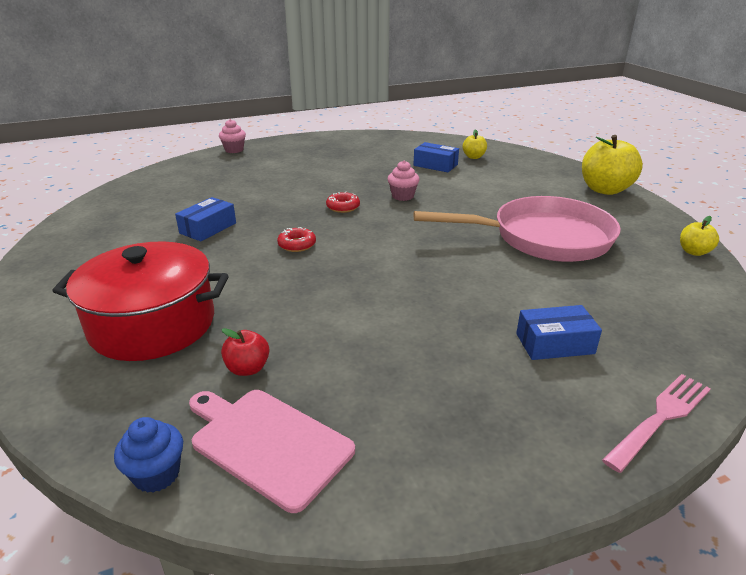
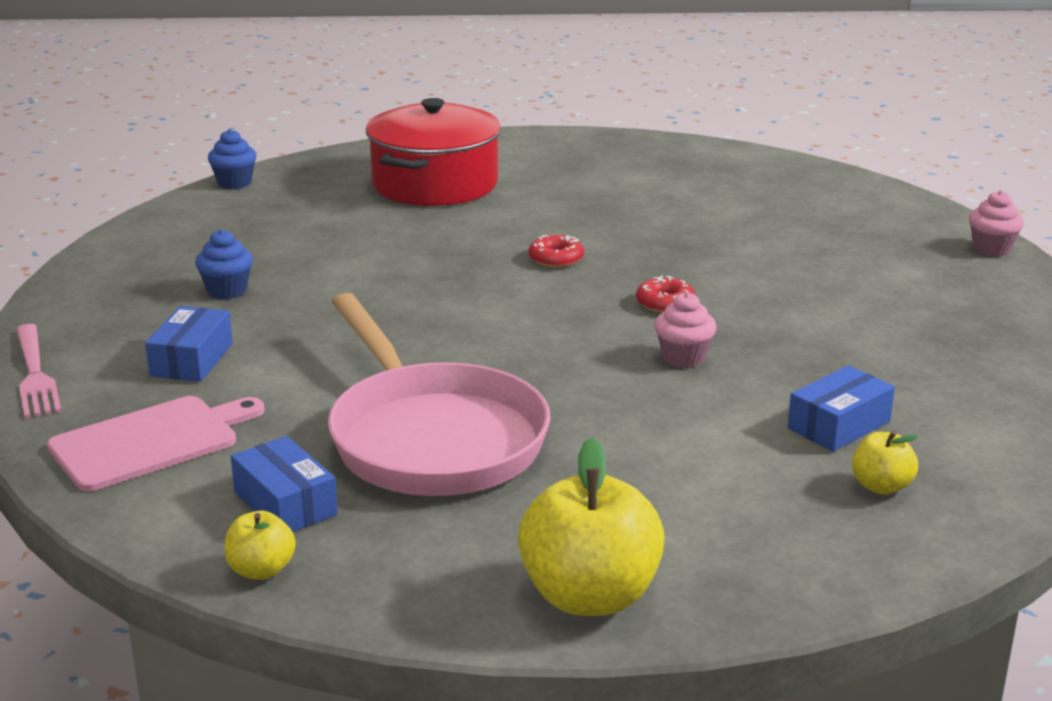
camera: 110 degrees right, 5 degrees down
blue box [175,197,236,241] -> blue box moved to [231,436,338,532]
pink cutting board [189,390,355,513] -> pink cutting board moved to [47,396,265,491]
red apple [221,328,269,376] -> none
pink pan [413,196,621,262] -> pink pan turned 45 degrees counterclockwise [328,293,550,496]
none -> blue cupcake [195,229,253,299]

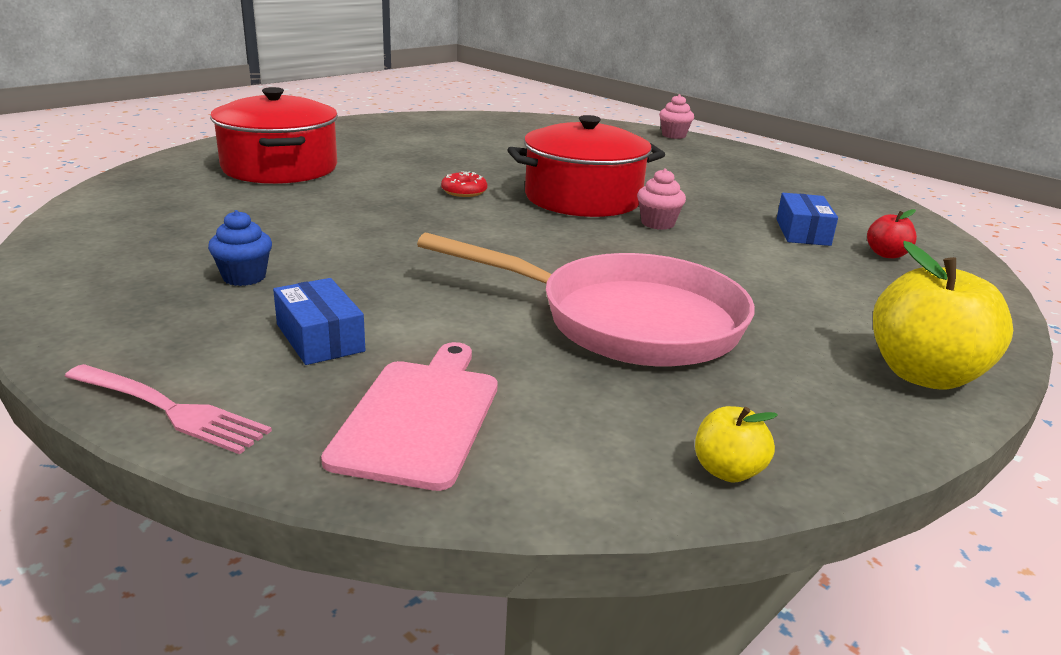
camera: 45 degrees left, 0 degrees up
blue cupcake [208,129,257,189] -> none
blue box [231,436,338,532] -> none
red donut [636,276,695,313] -> red pot [507,115,665,217]
yellow apple [852,431,918,495] -> red apple [867,209,917,258]

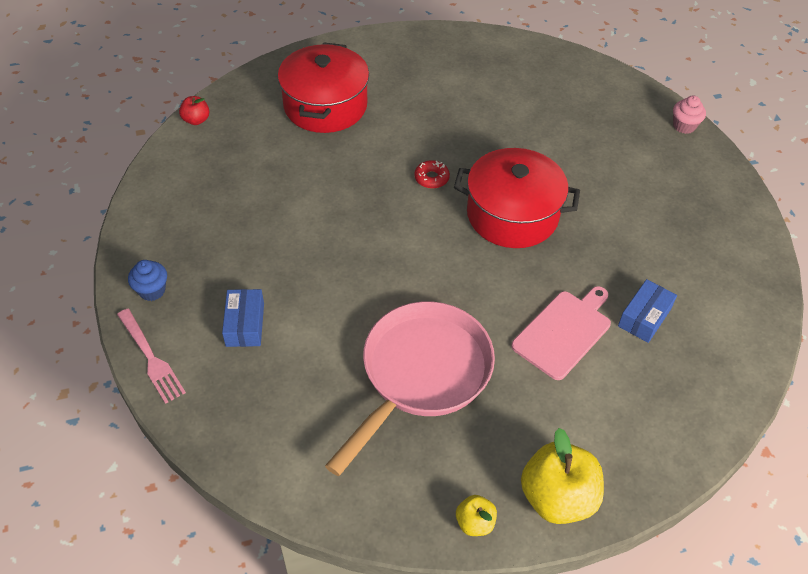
camera: 30 degrees right, 25 degrees up
blue cupcake [208,210,272,286] -> blue cupcake moved to [128,260,167,301]
pink cutting board [321,342,498,491] -> pink cutting board moved to [511,286,611,380]
pink pan [417,233,755,366] -> pink pan turned 105 degrees counterclockwise [325,301,495,476]
pink cupcake [637,168,686,230] -> none
yellow apple [695,406,778,483] -> yellow apple moved to [456,495,497,536]
red apple [867,209,917,258] -> red apple moved to [179,96,210,125]

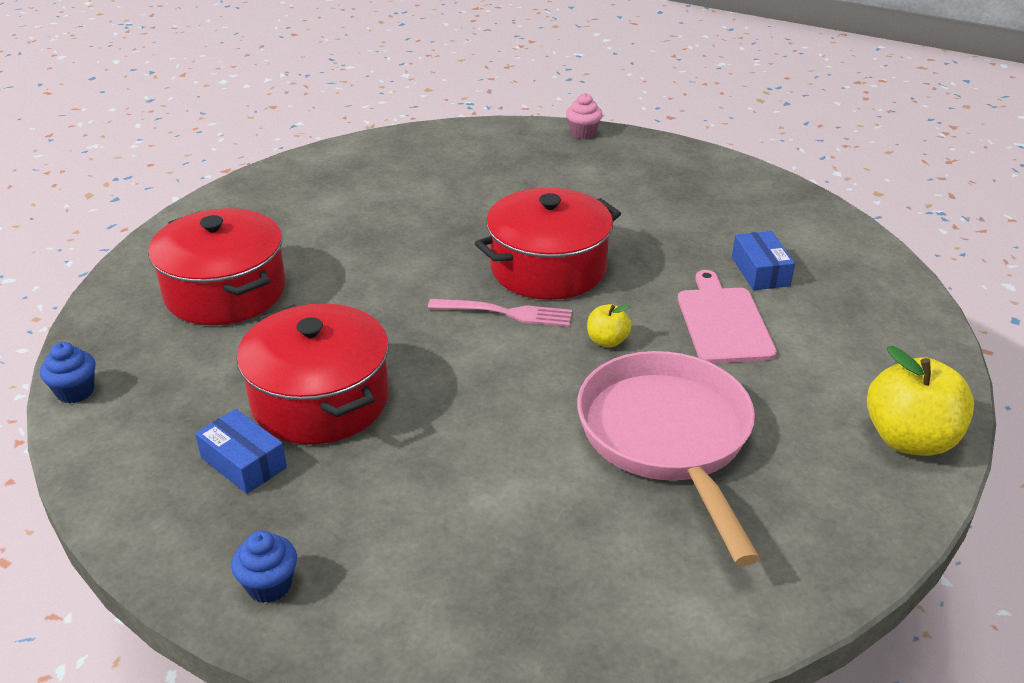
camera: 45 degrees left, 15 degrees down
pink fork [117,309,186,404] -> pink fork moved to [428,299,572,327]
red apple [179,96,210,125] -> blue cupcake [40,342,95,403]
blue box [222,289,264,347] -> blue box moved to [195,409,287,494]
red donut [414,160,450,189] -> none
yellow apple [456,495,497,536] -> yellow apple moved to [587,304,631,347]
none -> red pot [236,303,389,444]

